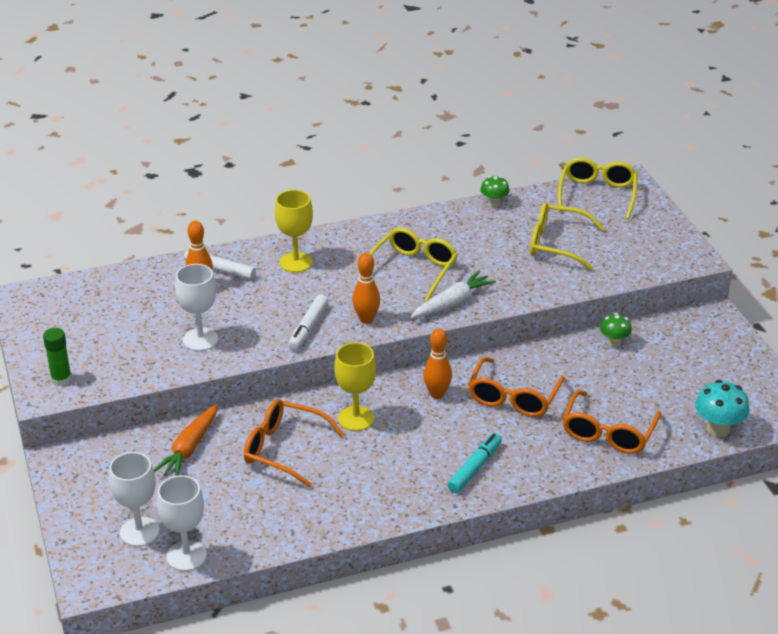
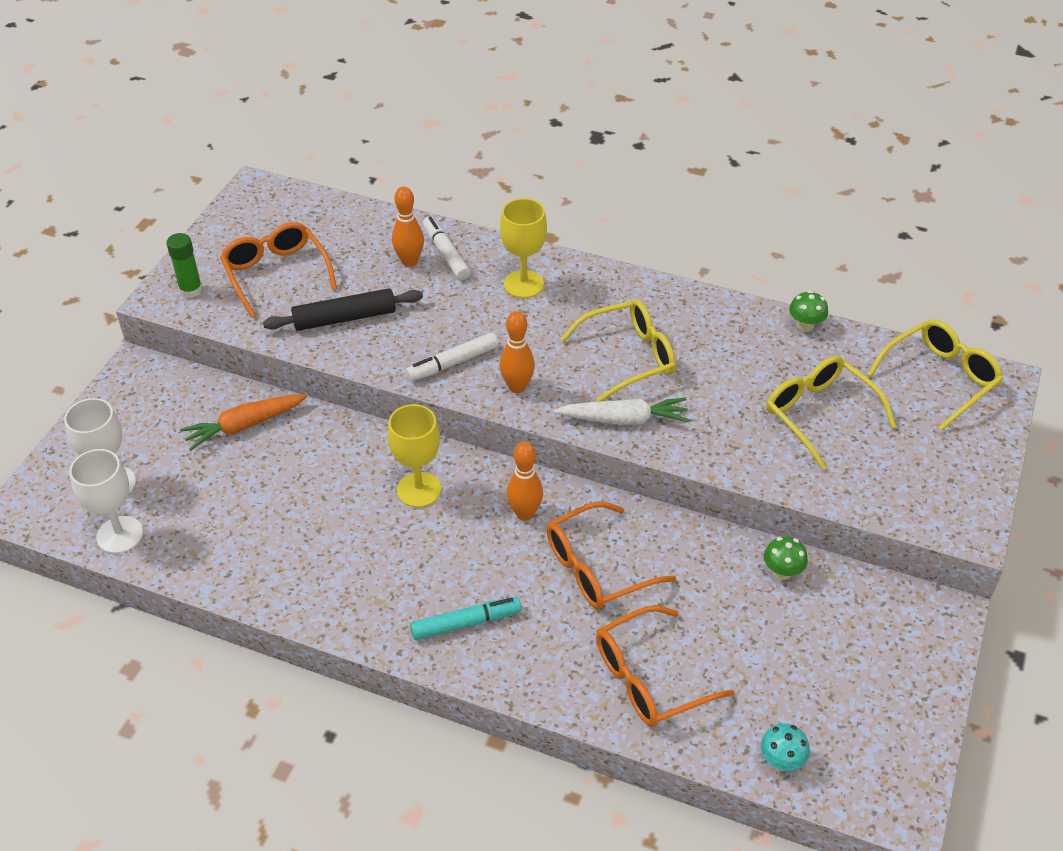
camera: 40 degrees right, 10 degrees up
white goblet [175,264,218,351] -> black rolling pin [263,288,423,331]
orange glasses [244,399,344,487] -> orange glasses moved to [220,222,337,318]
turquoise mushroom [695,380,749,437] -> turquoise mushroom [761,723,810,771], size x0.64

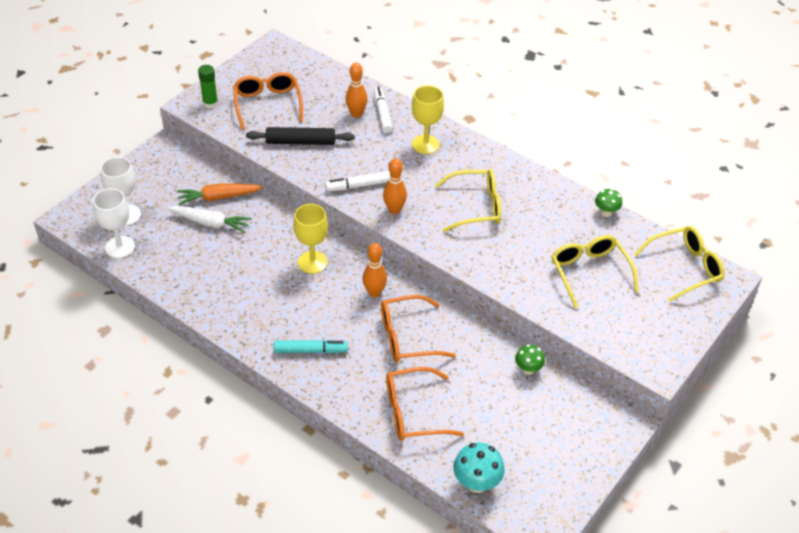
camera: 15 degrees right, 0 degrees up
white carrot [554,397,689,425] -> white carrot moved to [167,206,252,233]
turquoise mushroom [761,723,810,771] -> turquoise mushroom [453,443,505,493], size x1.57

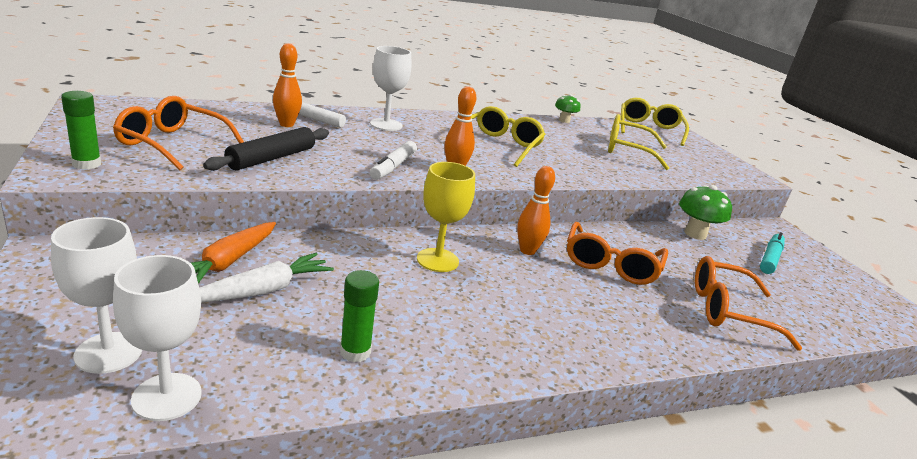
camera: 60 degrees left, 20 degrees down
turquoise marker [274,340,348,353] -> turquoise marker moved to [760,232,785,274]
orange glasses [386,367,464,441] -> orange glasses turned 75 degrees clockwise [695,256,802,351]
yellow goblet [412,85,444,154] -> white goblet [370,46,411,131]
turquoise mushroom [453,443,505,493] -> none
green mushroom [515,344,545,375] -> green mushroom [679,185,732,240], size x1.57
none -> green glue stick [340,270,379,362]

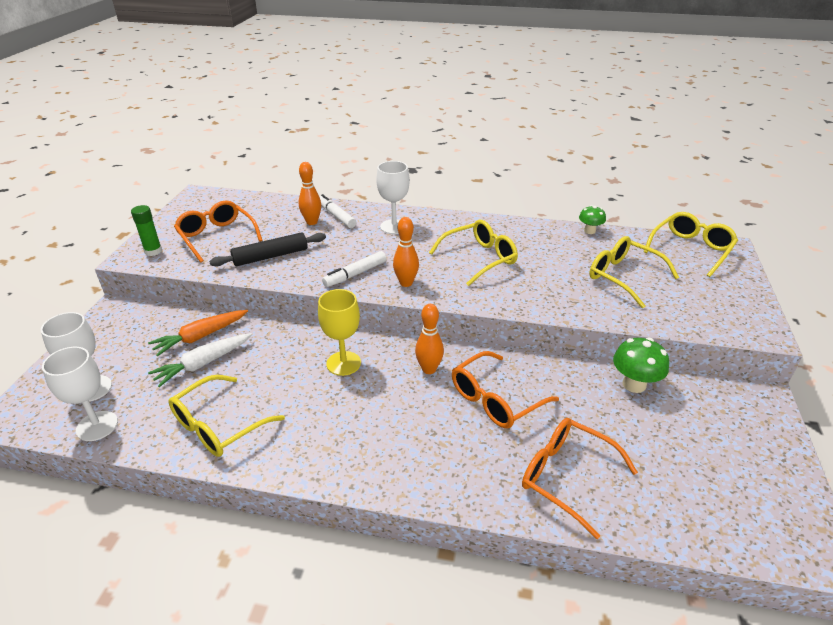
camera: 35 degrees right, 10 degrees up
white carrot [199,253,334,303] -> white carrot turned 150 degrees clockwise [148,333,252,387]
green glue stick [340,270,379,362] -> yellow glasses [168,375,285,457]
turquoise marker [760,232,785,274] -> none

